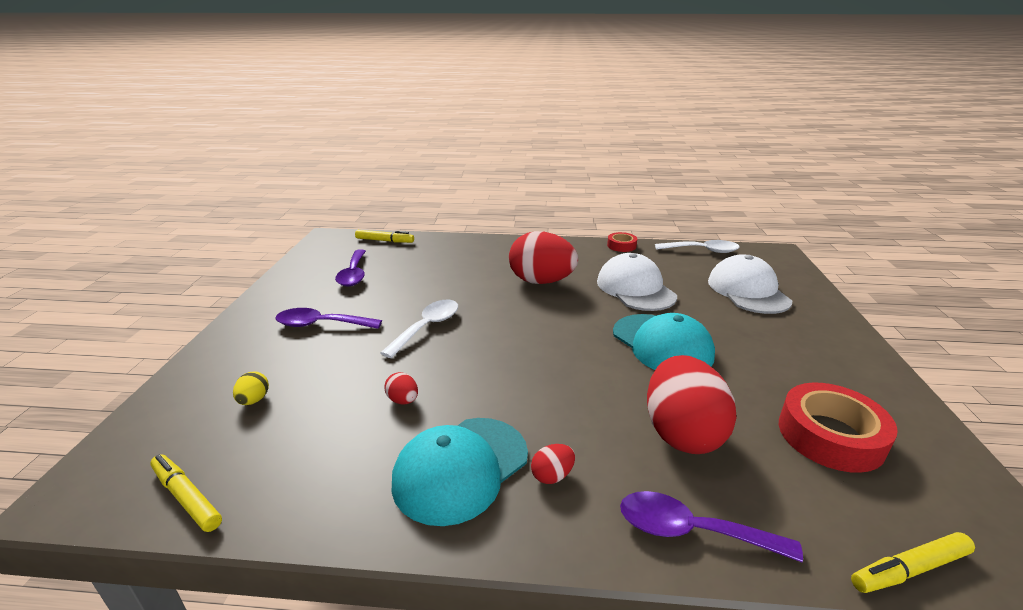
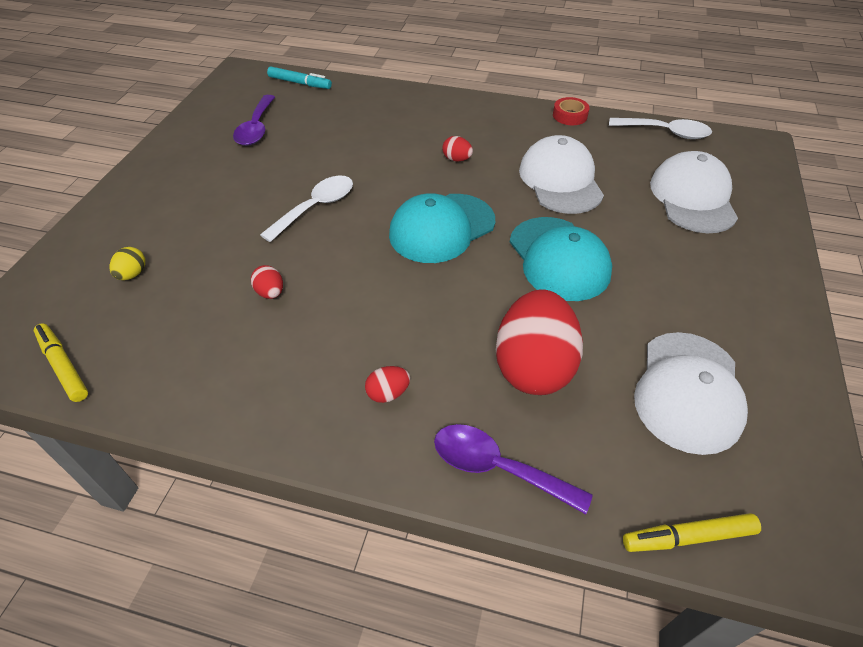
camera: 10 degrees right, 20 degrees up
purple spoon [275,308,382,329] -> none
yellow marker [355,230,414,243] -> turquoise marker [267,67,332,89]
turquoise cap [392,418,528,526] -> turquoise cap moved to [389,193,495,263]
red egg [509,231,578,284] -> red egg [442,136,473,162], size x0.41
red tape [779,383,898,473] -> white cap [634,332,748,455]

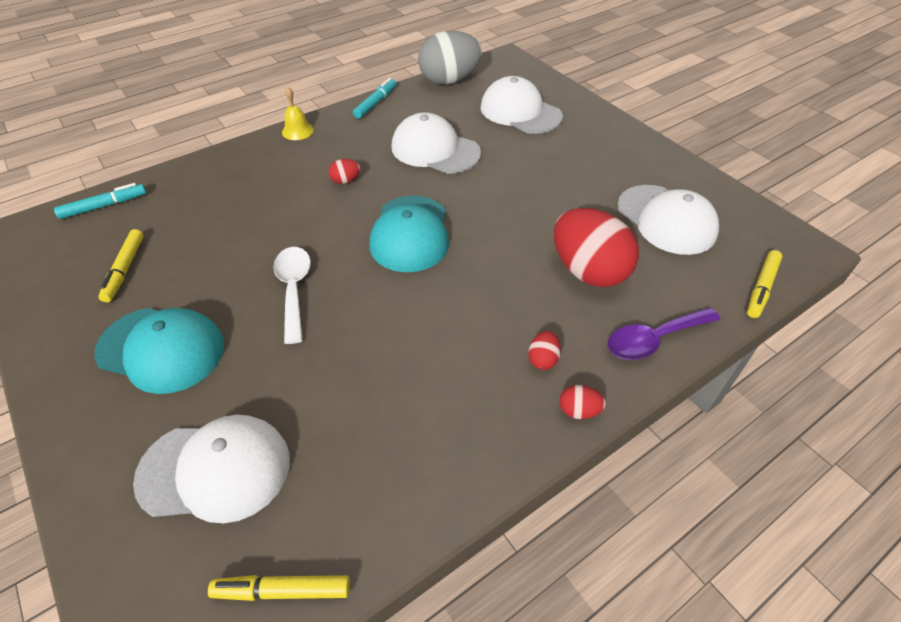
camera: 50 degrees left, 0 degrees up
yellow egg [109,247,145,280] -> white cap [133,415,290,523]
purple spoon [233,95,275,146] -> yellow marker [98,229,144,302]
red egg [251,265,283,299] -> red egg moved to [559,385,606,419]
turquoise cap [510,217,612,301] -> turquoise cap moved to [94,308,224,394]
red tape [553,97,590,125] -> turquoise marker [353,78,396,119]
white spoon [609,118,712,139] -> grey egg [418,31,482,84]
none -> yellow bell [282,87,314,140]

